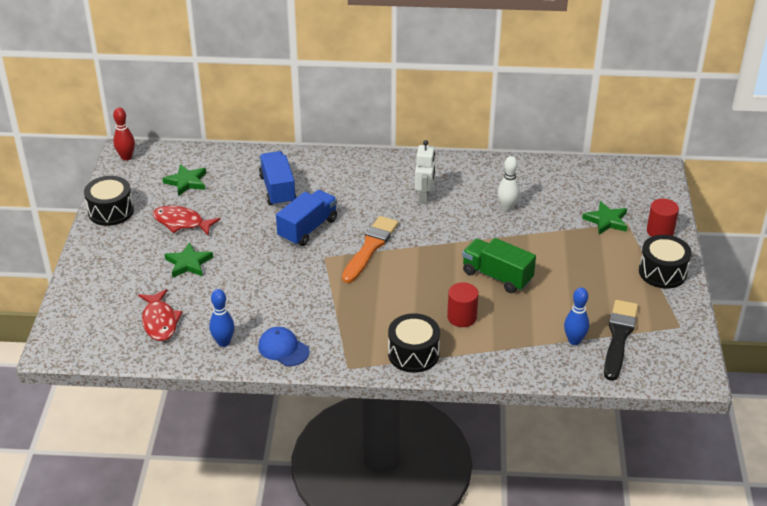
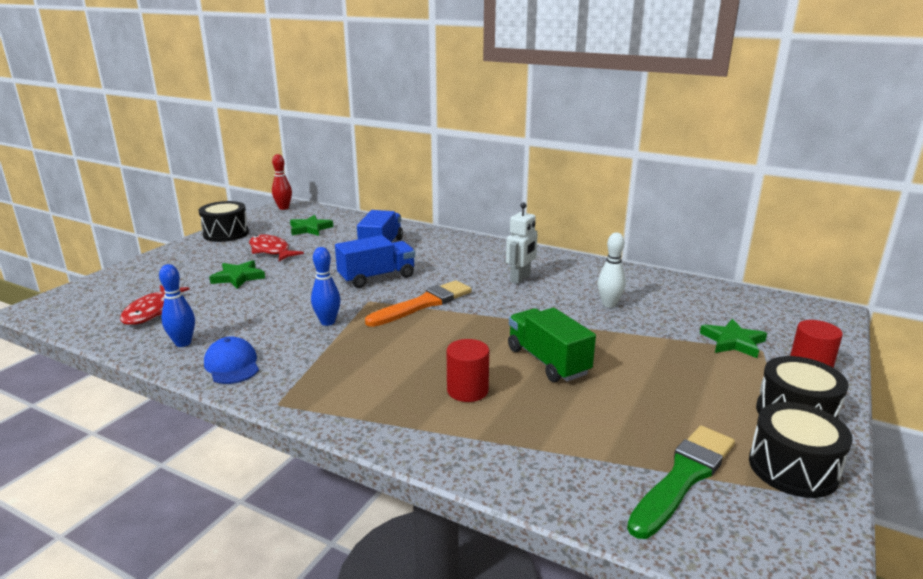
camera: 25 degrees right, 15 degrees down
black drum [388,313,440,373] -> black drum moved to [749,402,853,498]
blue bowling pin [564,287,589,345] -> blue bowling pin moved to [311,247,341,326]
black brush [604,300,638,381] -> green brush [627,426,735,539]

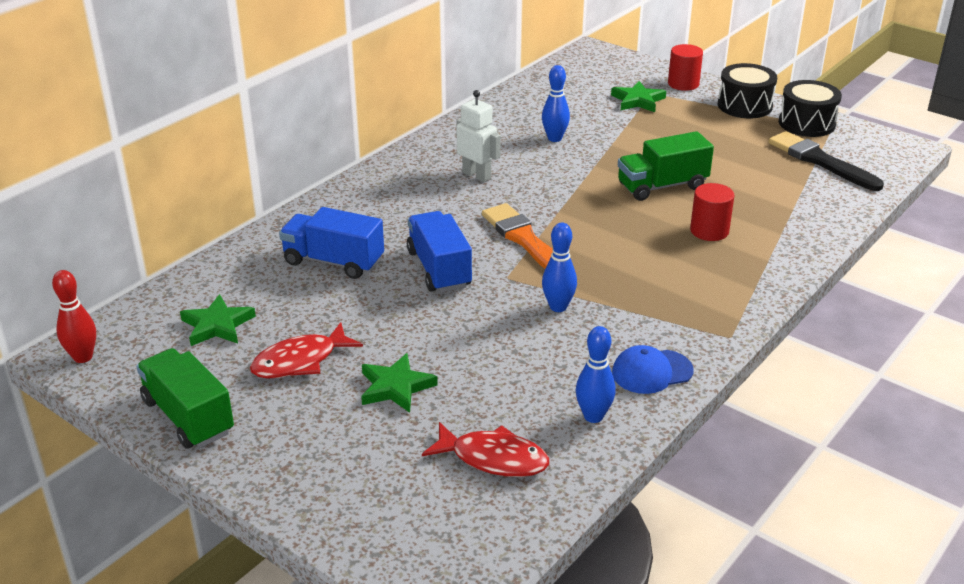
camera: 80 degrees left, 10 degrees up
black drum [199,201,249,242] -> green truck [136,348,234,449]
white bowling pin [598,233,626,308] -> blue bowling pin [542,65,570,142]
green brush [627,426,735,539] -> black brush [769,131,884,191]

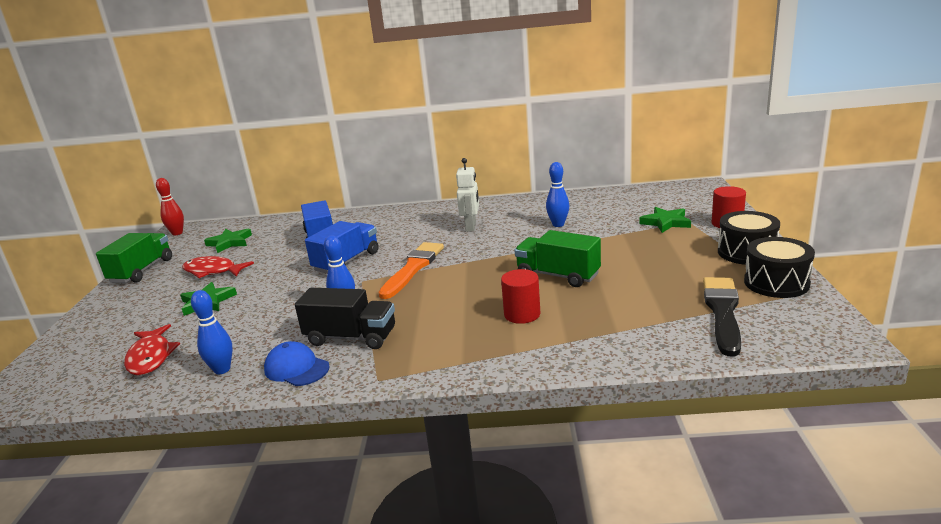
camera: 55 degrees right, 10 degrees down
none -> black truck [295,288,395,349]

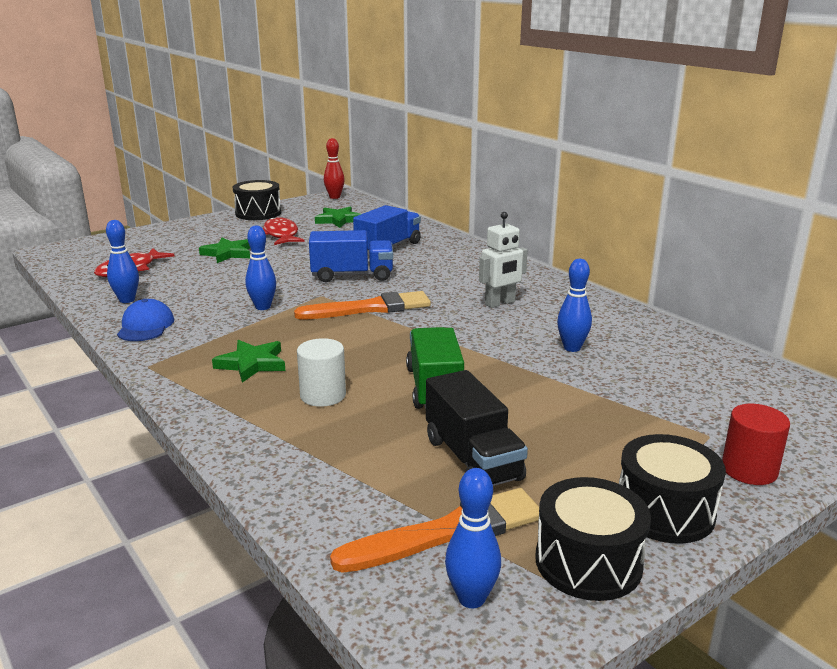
camera: 50 degrees right, 0 degrees up
green truck [96,233,172,283] -> black drum [233,180,281,220]
black truck [295,288,395,349] -> black truck moved to [426,370,528,486]
red cylinder [501,269,540,324] -> white cylinder [297,338,346,407]
green star [639,207,691,233] -> green star moved to [212,340,285,383]
black brush [703,277,741,357] -> orange brush [330,488,539,573]
none -> blue bowling pin [445,468,501,608]

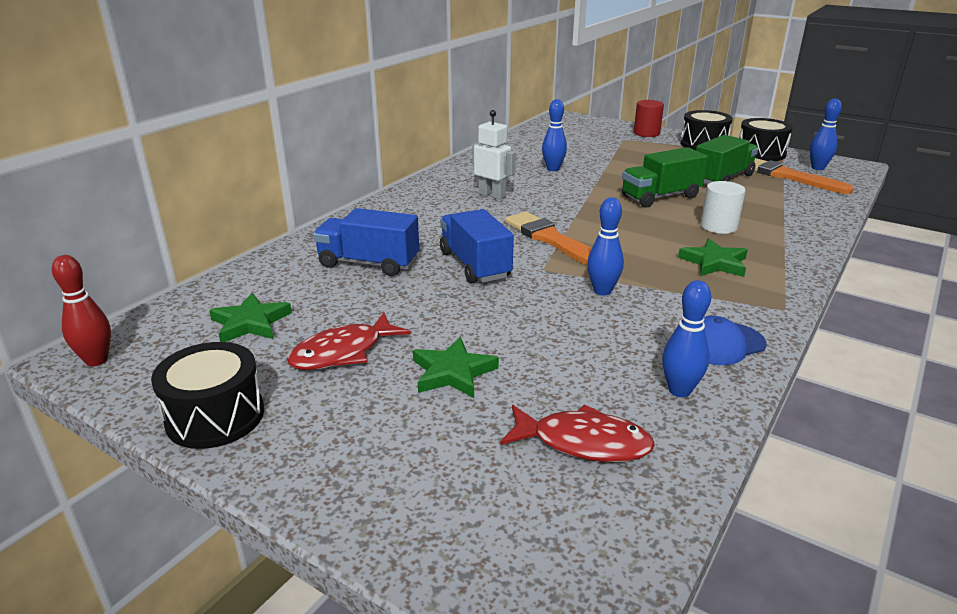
camera: 110 degrees left, 5 degrees up
black truck [426,370,528,486] -> green truck [696,135,758,184]

